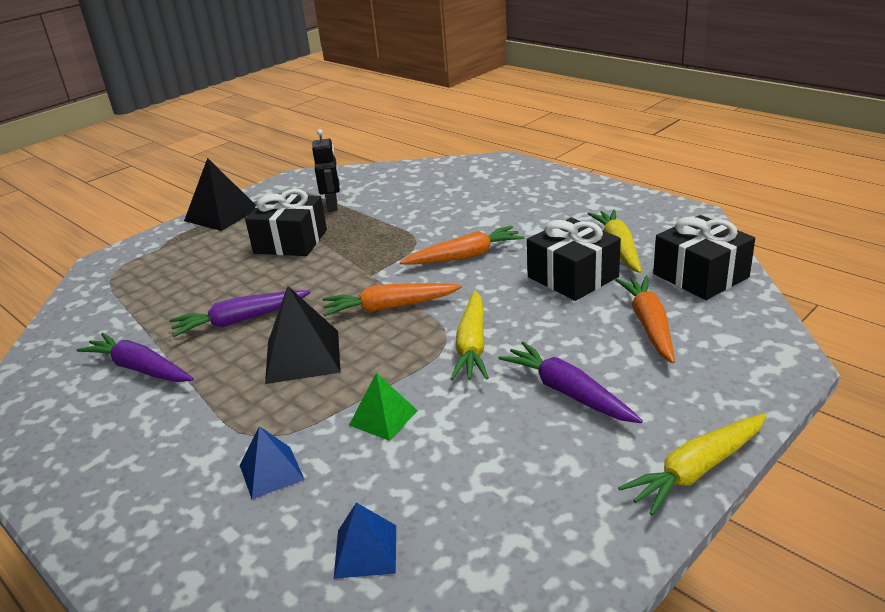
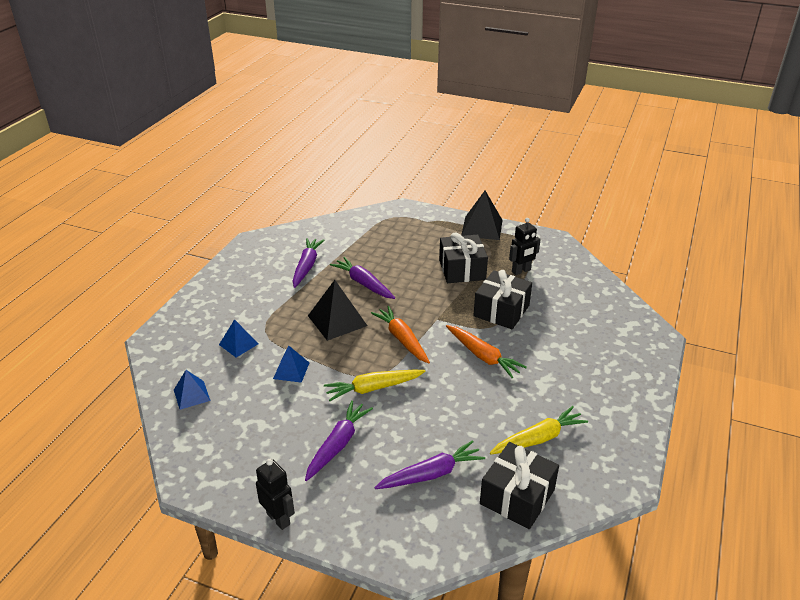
camera: 65 degrees right, 5 degrees up
green pyramid [349,373,418,441] -> blue pyramid [273,345,309,383]
black gift [527,218,621,301] -> black gift moved to [473,270,532,329]
orange carrot [616,276,675,363] -> purple carrot [374,440,485,489]
yellow carrot [618,413,767,516] -> black robot [256,459,295,530]

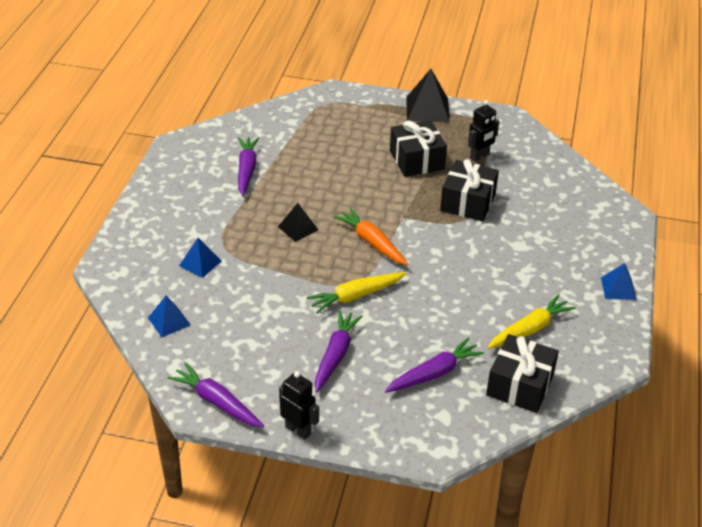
camera: 10 degrees left, 5 degrees up
blue pyramid [273,345,309,383] -> blue pyramid moved to [601,263,636,300]
black pyramid [308,280,367,341] -> black pyramid [278,203,318,242], size x0.61
purple carrot [330,257,395,299] -> purple carrot moved to [168,362,264,427]
orange carrot [446,325,527,378] -> none

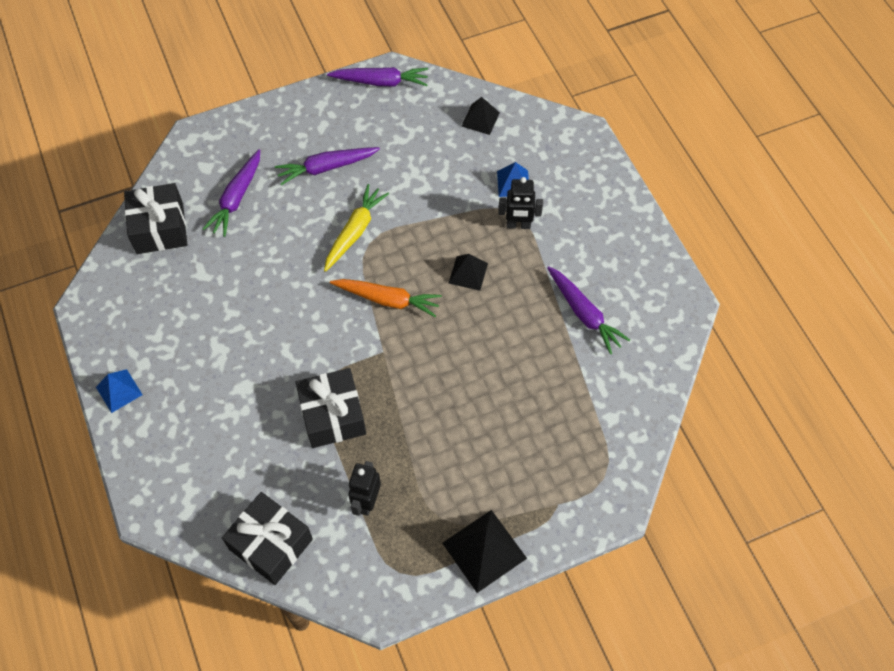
camera: 145 degrees right, 20 degrees up
blue pyramid [148,296,191,337] -> black pyramid [461,97,500,135]
black robot [279,371,319,440] -> black robot moved to [498,177,543,229]
purple carrot [315,310,363,393] -> purple carrot turned 90 degrees clockwise [275,147,380,185]
black gift [390,120,447,177] -> black gift moved to [222,492,313,585]
yellow carrot [487,294,576,349] -> none

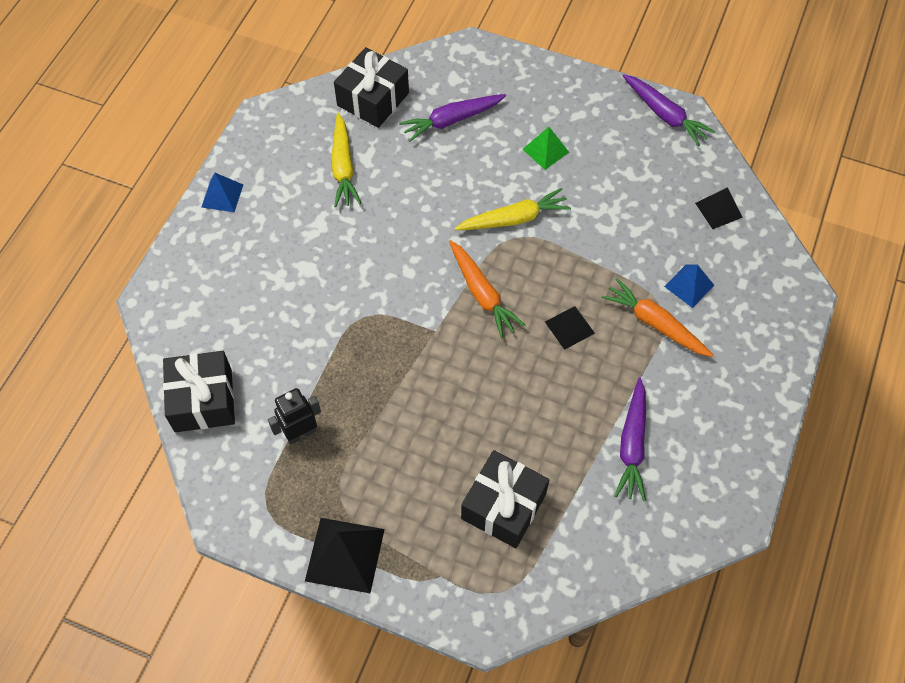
camera: 45 degrees right, 0 degrees up
purple carrot [275,147,380,185] -> green pyramid [523,127,569,170]
black gift [295,368,366,448] -> black gift moved to [461,450,549,548]
black robot [498,177,543,229] -> orange carrot [601,278,714,357]
none -> yellow carrot [331,113,361,207]

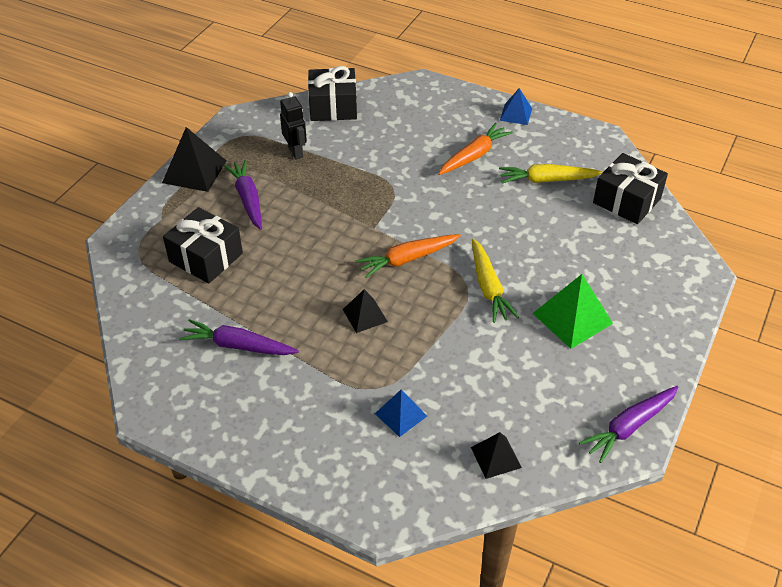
camera: 95 degrees right, 15 degrees down
purple carrot [399,94,506,142] -> purple carrot moved to [224,160,262,230]
green pyramid [523,127,569,170] -> green pyramid [532,274,613,349], size x1.64
orange carrot [601,278,714,357] -> orange carrot moved to [438,123,513,175]

